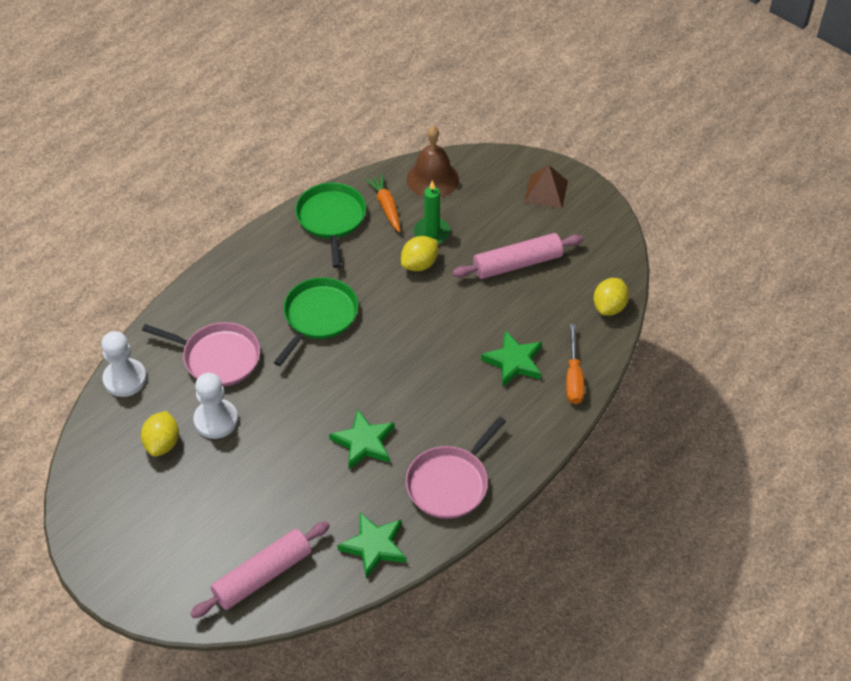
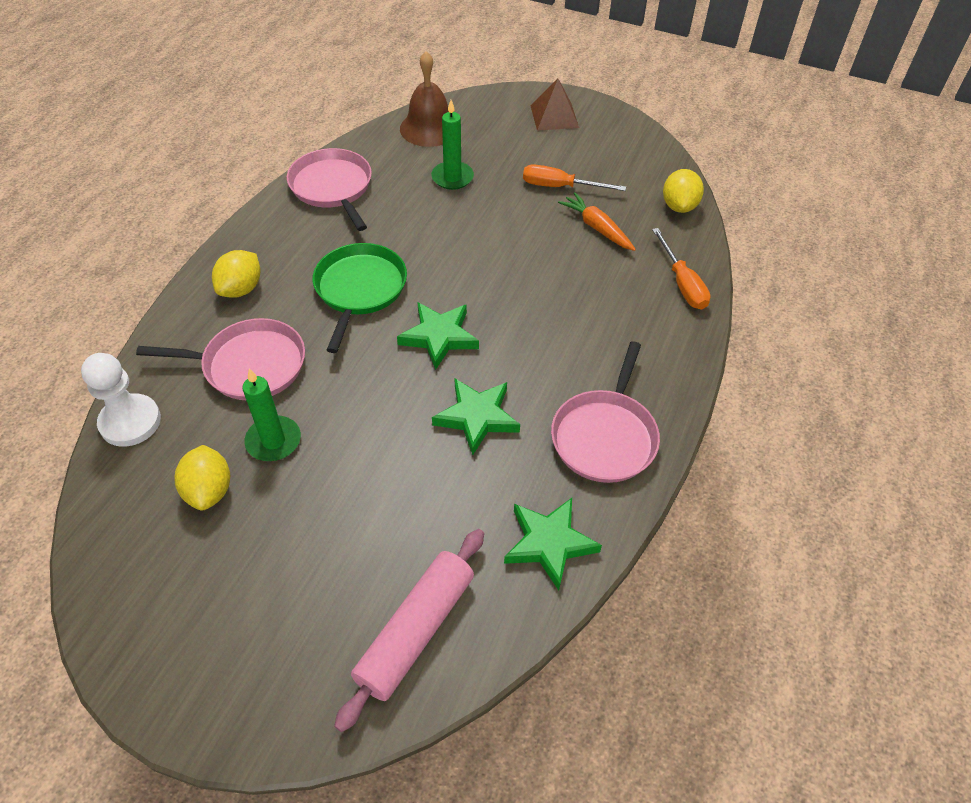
camera: 20 degrees left, 0 degrees up
white pawn [193,373,238,439] -> green candle [242,368,301,461]
green pan [295,183,366,268] -> pink pan [287,148,372,231]
orange carrot [365,174,400,233] -> orange carrot moved to [558,192,636,251]
yellow lemon [401,236,438,271] -> yellow lemon moved to [212,250,260,298]
pink rolling pin [452,233,583,279] -> orange screwdriver [523,164,626,191]
green star [481,330,542,387] -> green star moved to [397,302,479,370]

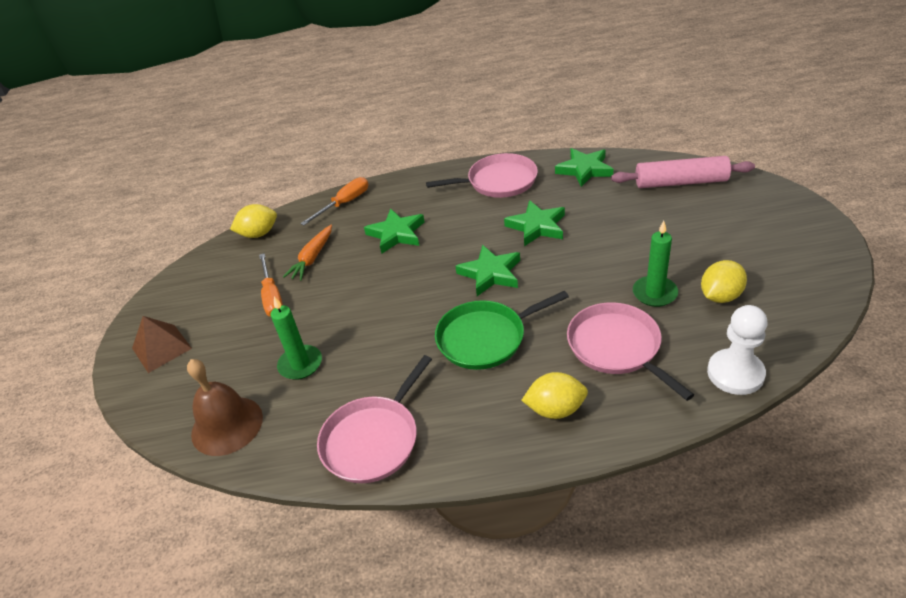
camera: 115 degrees left, 10 degrees down
none -> green star [364,209,424,254]

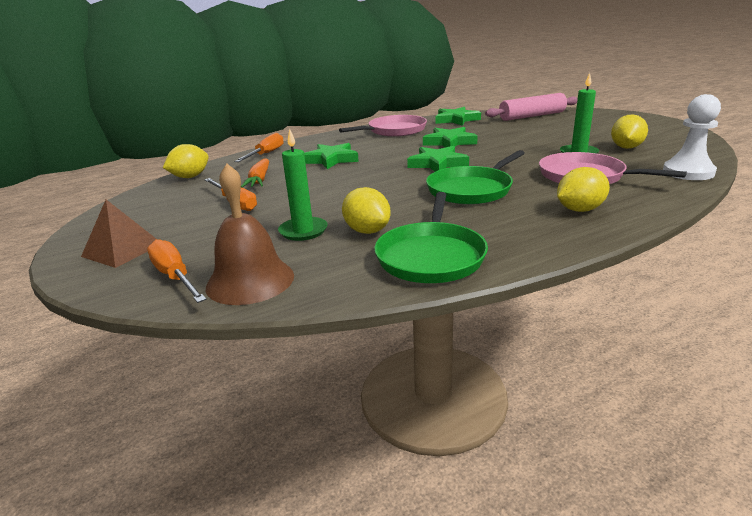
camera: 25 degrees left, 15 degrees down
pink pan [317,355,432,483] -> green pan [374,192,488,283]
none -> orange screwdriver [147,239,206,303]
none -> yellow lemon [342,187,391,234]

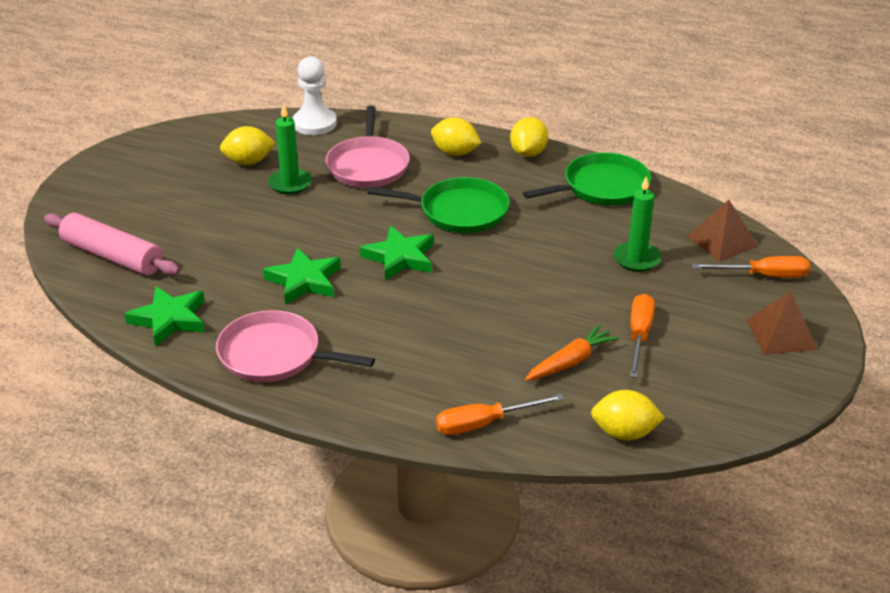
camera: 130 degrees left, 10 degrees up
orange screwdriver [147,239,206,303] -> orange screwdriver turned 105 degrees counterclockwise [692,256,810,278]
brown bell [206,164,294,305] -> brown pyramid [687,200,758,262]
green star [304,143,359,169] -> none
yellow lemon [342,187,391,234] -> yellow lemon moved to [510,117,548,157]

